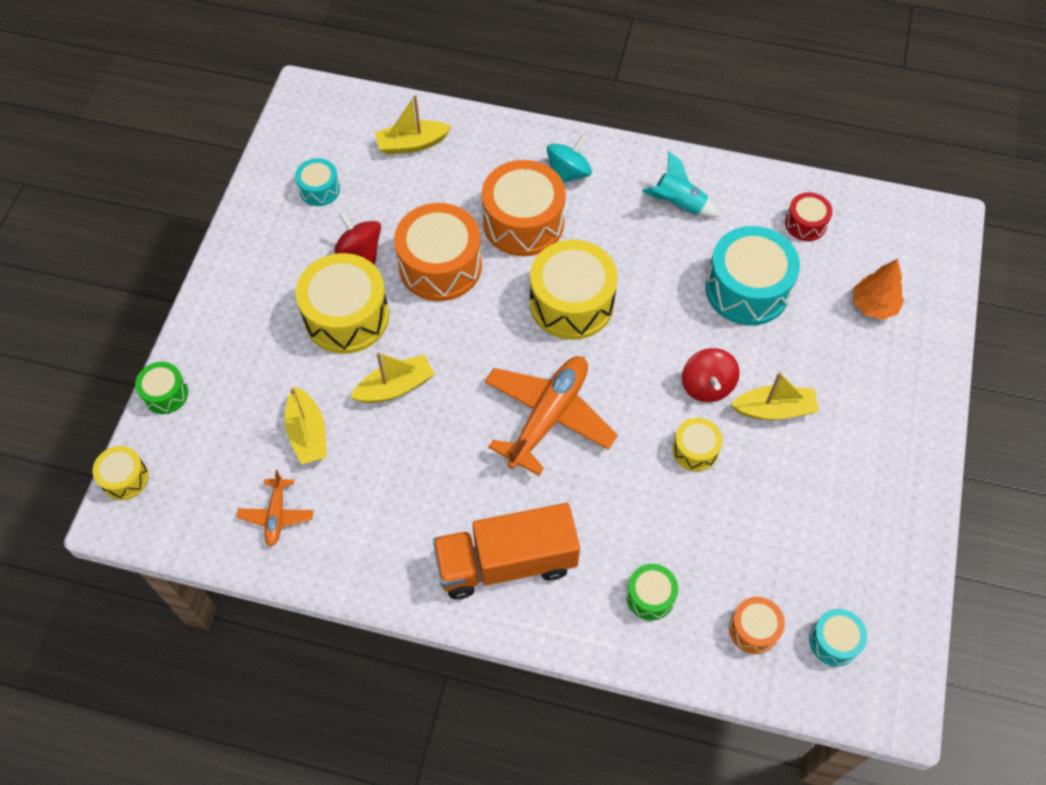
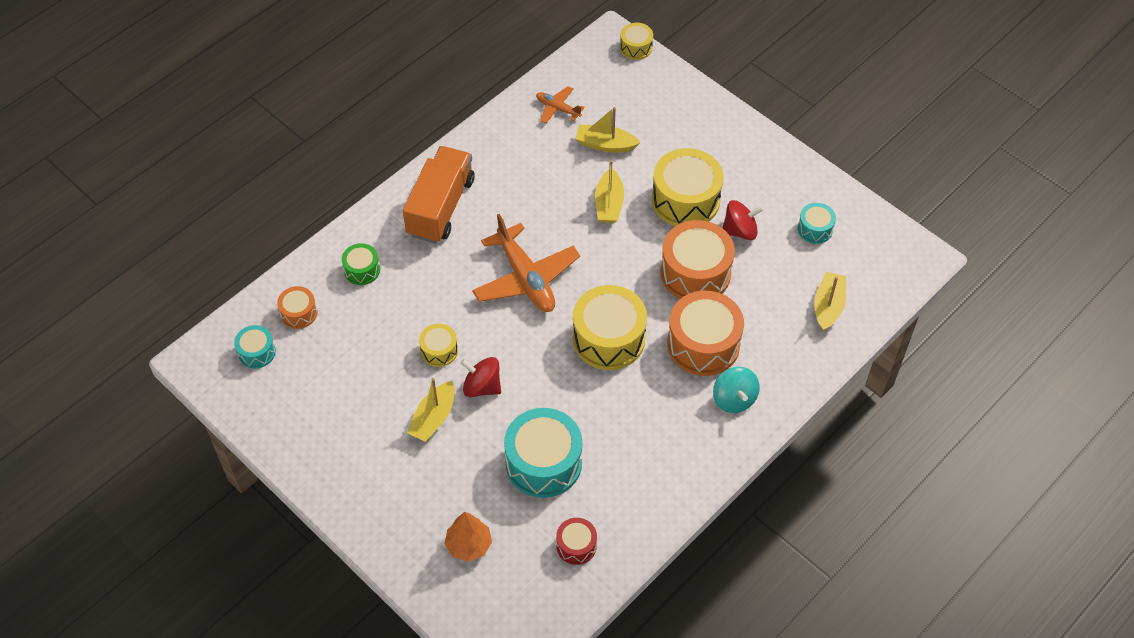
camera: 120 degrees right, 5 degrees down
green drum [135,362,188,414] -> none
turquoise rocket [642,151,720,218] -> none

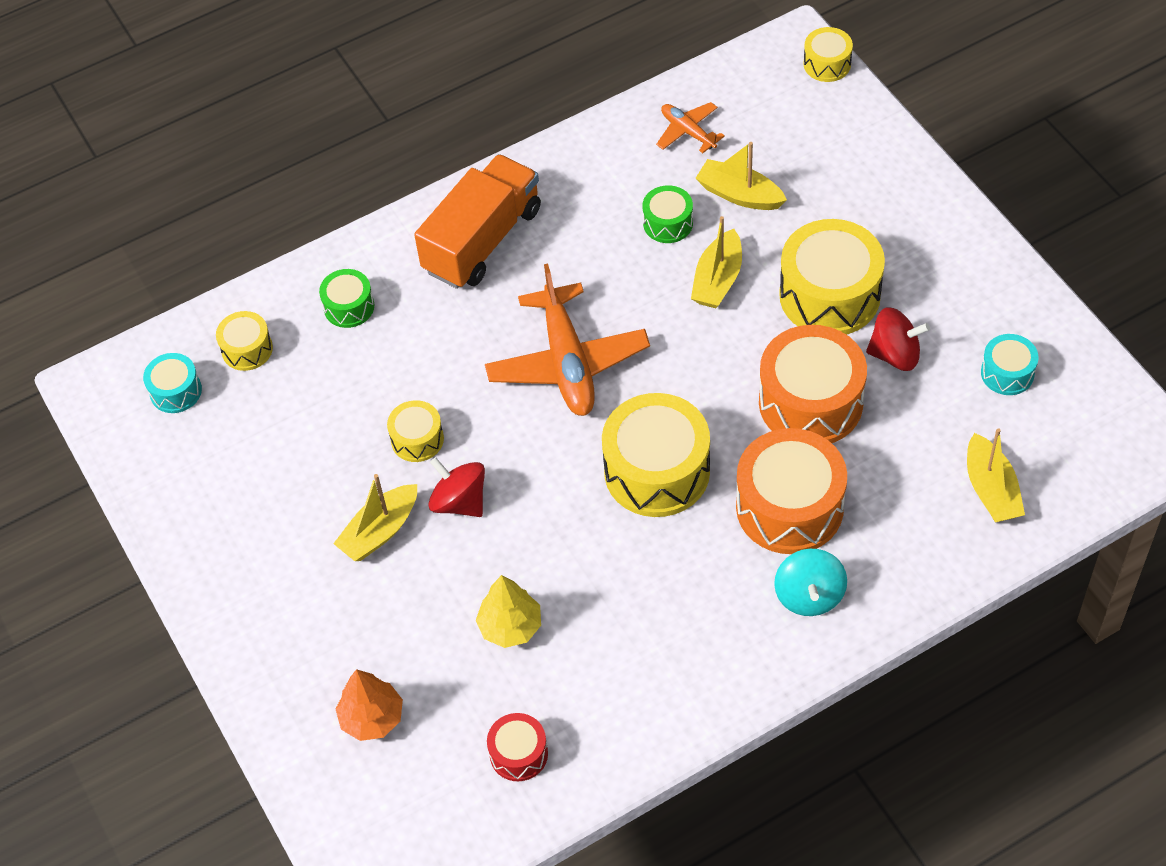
camera: 20 degrees right, 0 degrees up
orange drum [277,286,317,329] -> yellow drum [216,311,273,371]
turquoise drum [504,408,582,498] -> yellow tree [476,575,541,648]
yellow boat [814,272,846,331] -> yellow boat turned 135 degrees clockwise [967,428,1025,523]
none -> green drum [643,185,693,243]

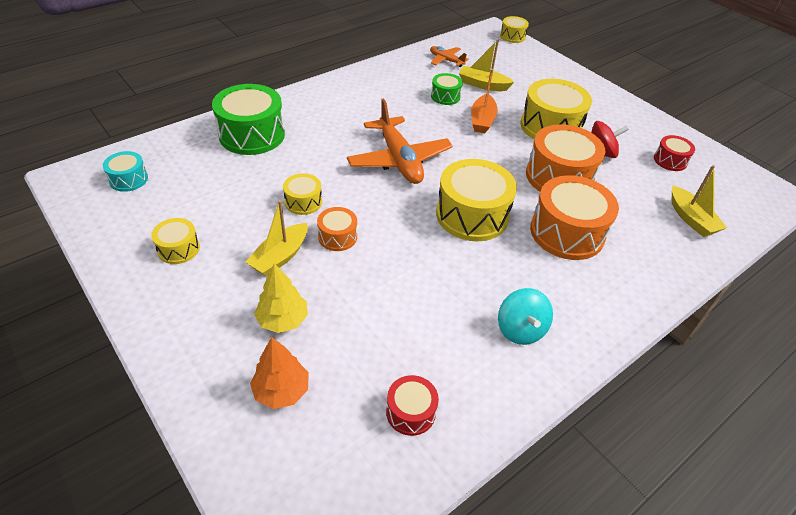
camera: 15 degrees left, 10 degrees down
yellow drum [216,311,273,371] -> yellow drum moved to [151,218,200,264]
green drum [319,269,374,328] -> green drum [212,84,285,155], size x1.96
orange truck [414,154,541,289] -> none
red spinning top [429,457,485,517] -> orange drum [317,207,357,251]
yellow tree [476,575,541,648] -> yellow tree moved to [254,263,308,333]
yellow boat [691,216,742,308] -> orange boat [471,69,498,133]
turquoise spinning top [774,549,847,616] -> turquoise spinning top moved to [498,288,553,345]
turquoise drum [981,334,1038,395] -> red drum [654,135,695,171]

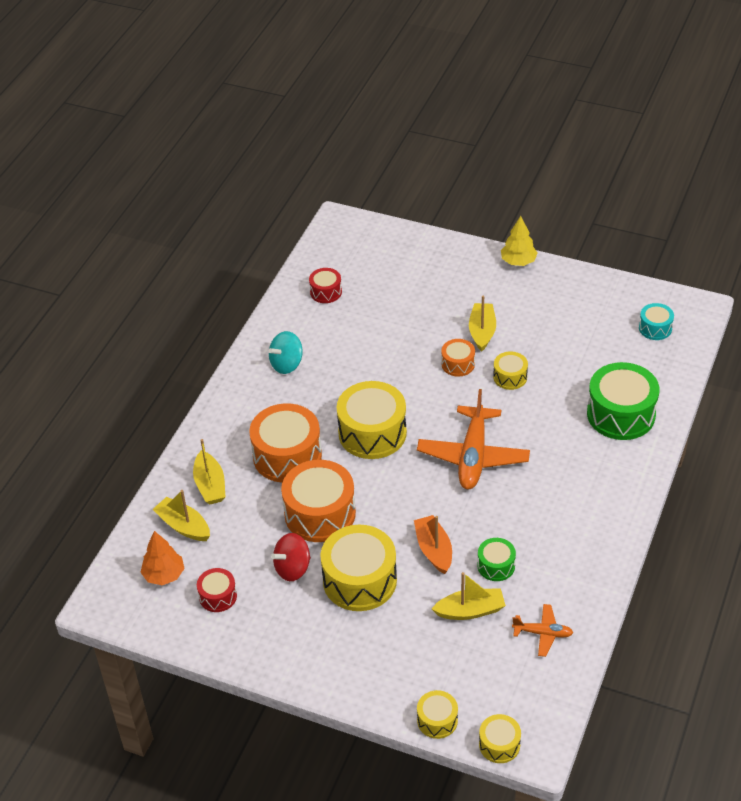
camera: 155 degrees right, 0 degrees up
yellow drum [151,218,200,264] -> yellow drum moved to [417,690,458,739]
orange tree [250,337,309,409] -> orange tree moved to [140,531,185,585]
yellow tree [254,263,308,333] -> yellow tree moved to [501,216,538,266]
orange plane [347,99,453,184] -> orange plane turned 120 degrees counterclockwise [417,389,530,489]
turquoise spinning top [498,288,553,345] -> turquoise spinning top turned 90 degrees counterclockwise [269,331,303,374]
none -> yellow boat [193,439,225,504]

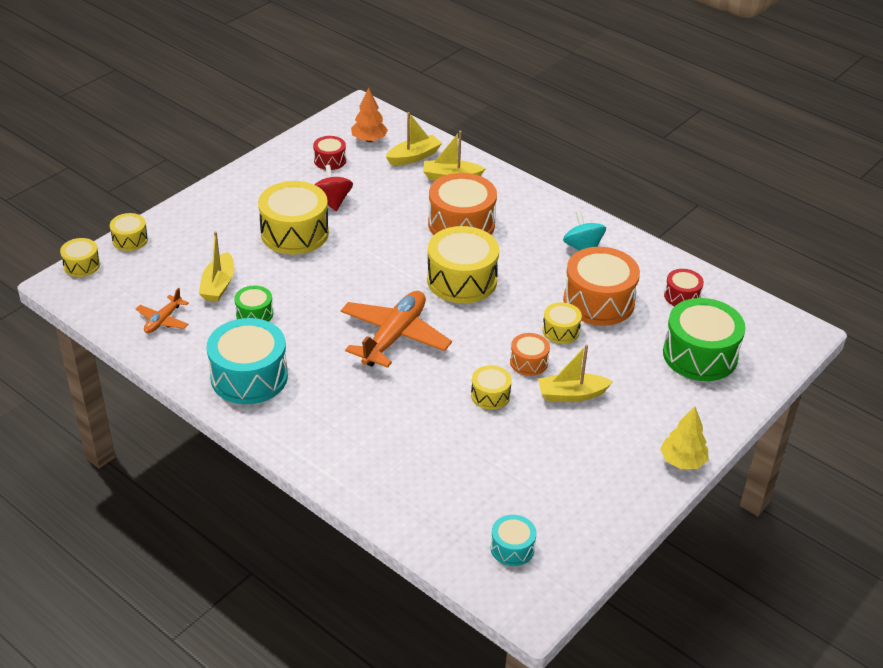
camera: 105 degrees right, 5 degrees down
orange drum [281,460,356,542] -> orange drum moved to [563,247,640,325]
orange boat [414,515,452,574] -> none
orange plane [417,389,530,489] -> orange plane turned 90 degrees clockwise [341,291,452,368]
yellow boat [469,296,496,352] -> yellow boat turned 150 degrees clockwise [538,344,613,402]
green drum [587,362,659,440] -> green drum moved to [663,298,746,381]
none -> turquoise drum [207,318,288,404]
none -> yellow drum [542,302,582,344]

